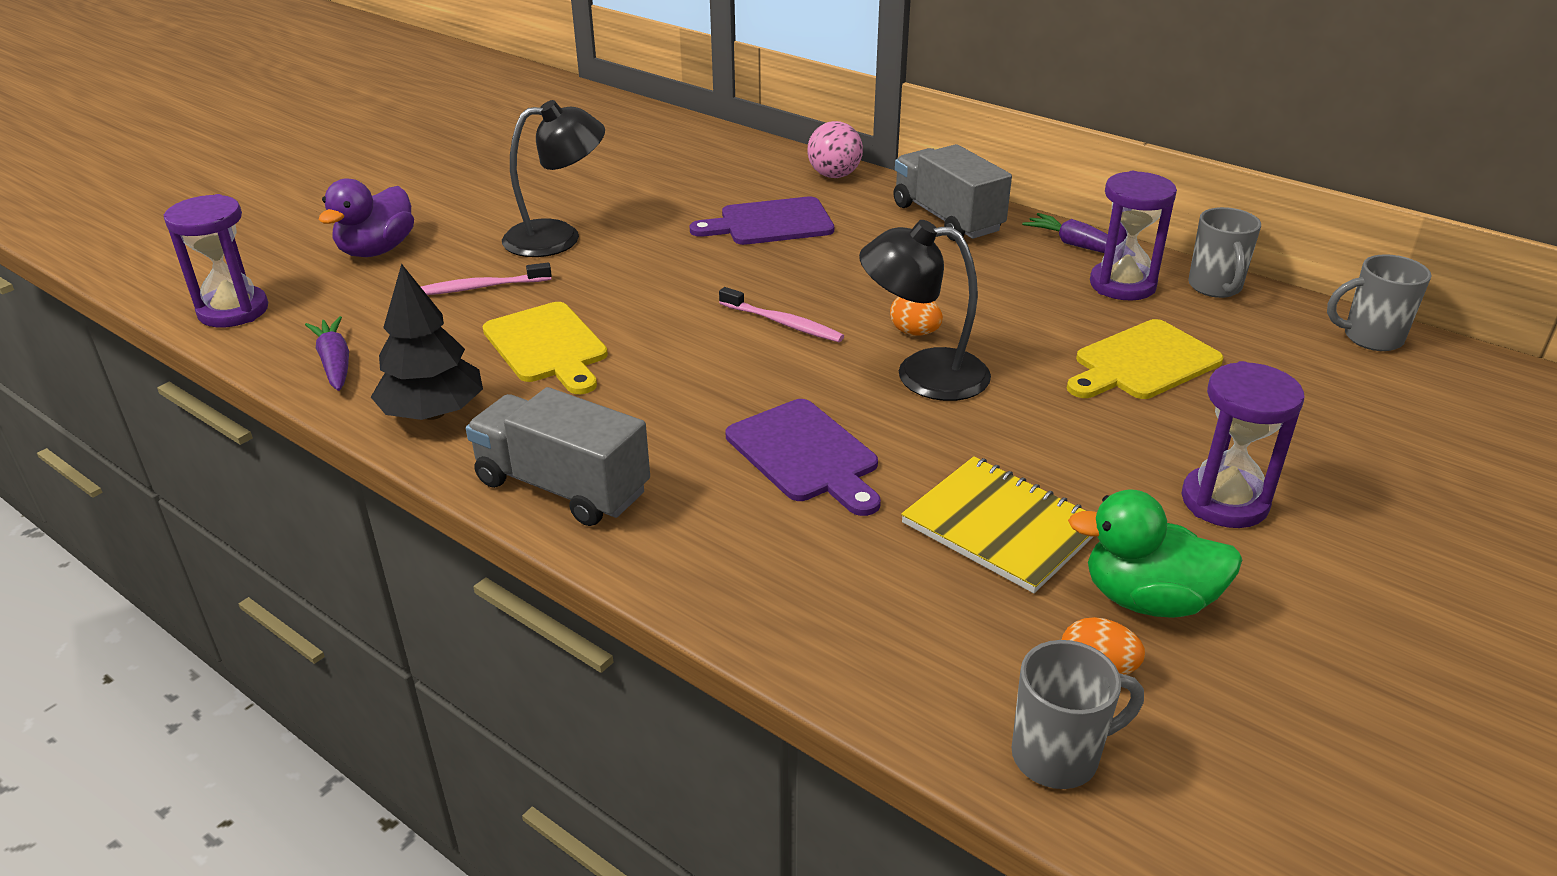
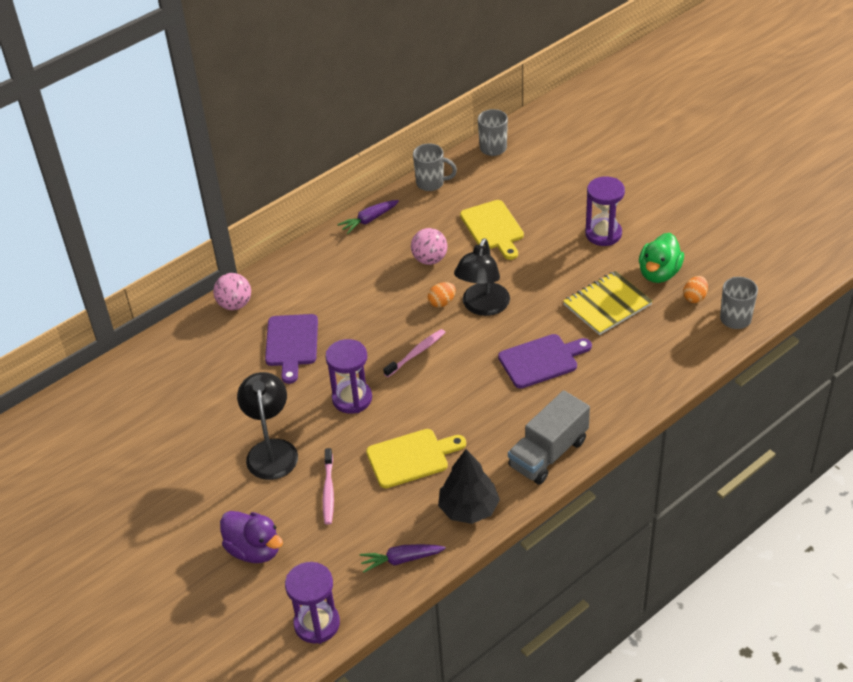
camera: 75 degrees left, 10 degrees up
grey truck [893,144,1012,241] -> none
purple hourglass [1090,171,1177,301] -> purple hourglass moved to [325,339,372,414]
none -> pink ball [411,228,448,265]

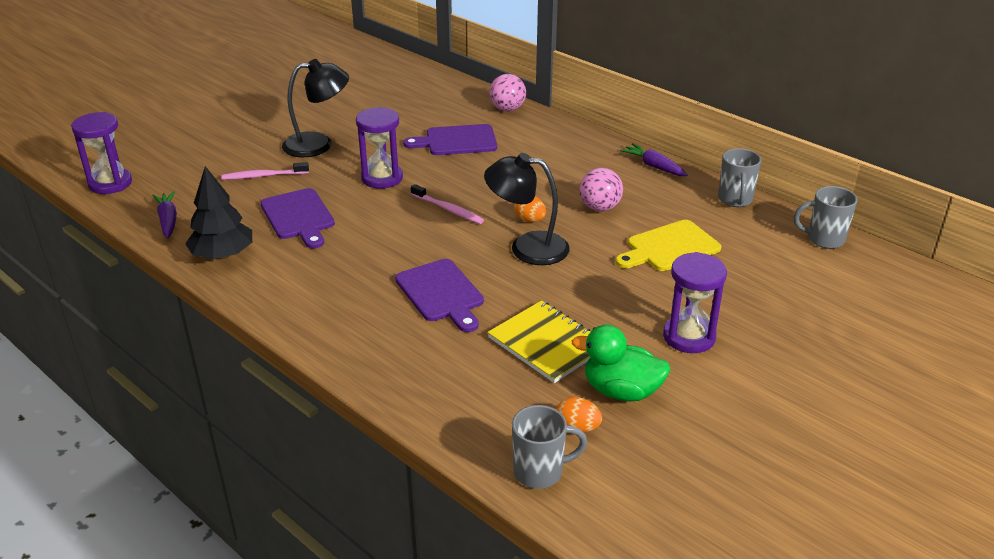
camera: 80 degrees right, 10 degrees down
purple duck [220,511,283,563] -> none
yellow cutting board [366,429,466,488] -> purple cutting board [260,188,335,249]
grey truck [508,390,590,485] -> none

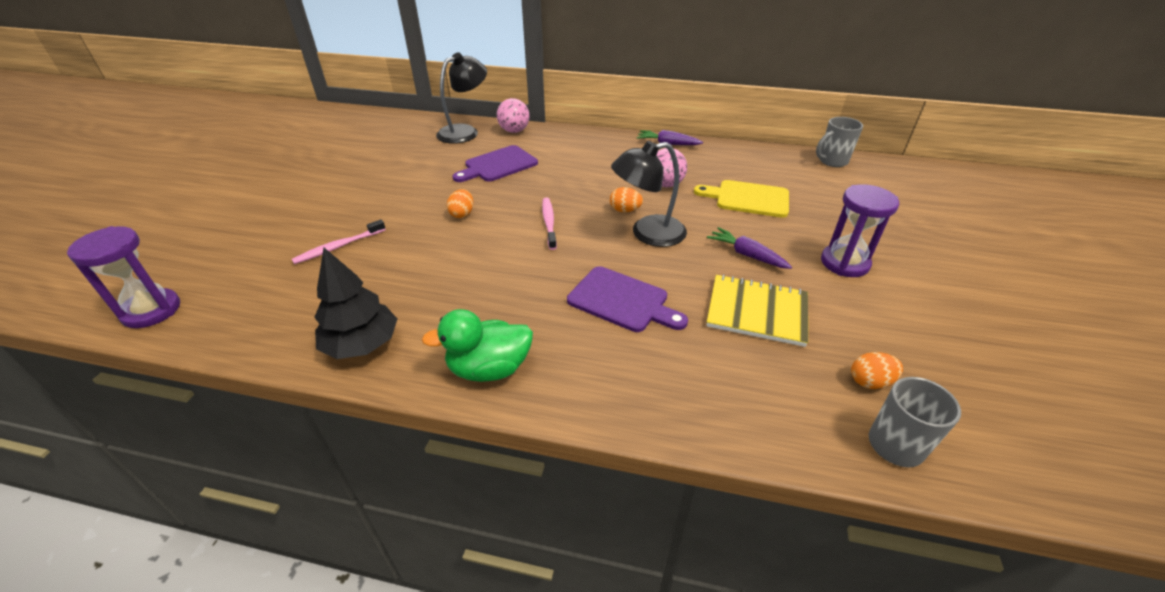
camera: 30 degrees left, 5 degrees up
purple carrot [152,191,177,238] -> purple carrot moved to [707,227,792,269]
purple cutting board [260,188,335,249] -> none
black lamp [282,59,349,157] -> black lamp moved to [436,52,487,144]
purple hourglass [356,107,403,189] -> orange egg [447,189,473,218]
pink toothbrush [411,184,484,224] -> pink toothbrush turned 105 degrees counterclockwise [542,198,557,250]
green duck [572,324,671,401] -> green duck moved to [422,309,533,382]
yellow cutting board [615,220,721,271] -> yellow cutting board turned 75 degrees clockwise [694,180,789,218]
grey mug [718,148,762,207] -> none

